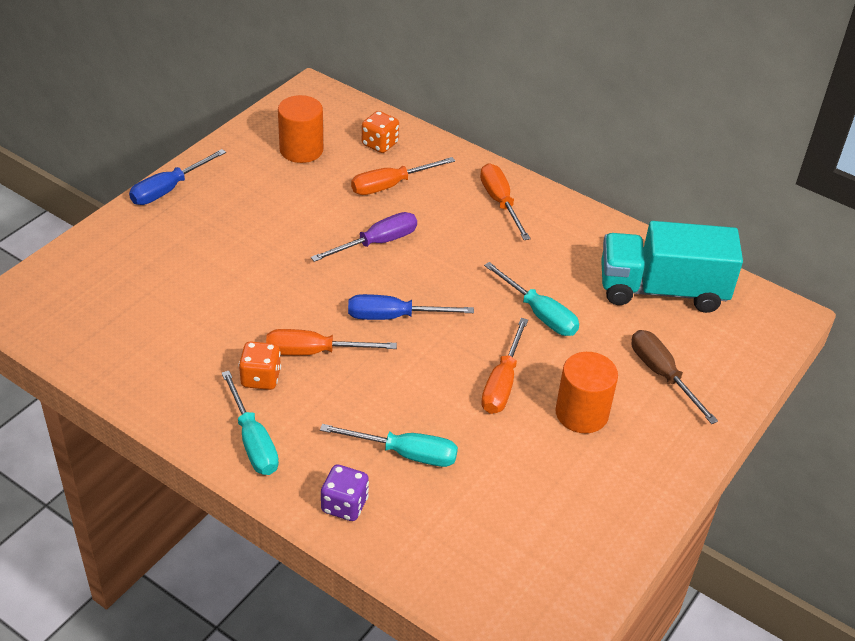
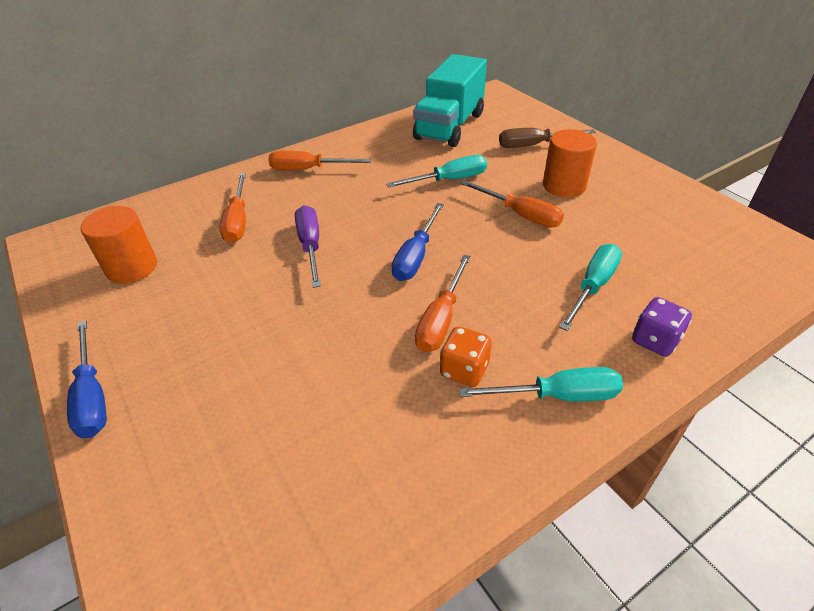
camera: 65 degrees left, 0 degrees up
orange dice [362,111,399,153] -> none

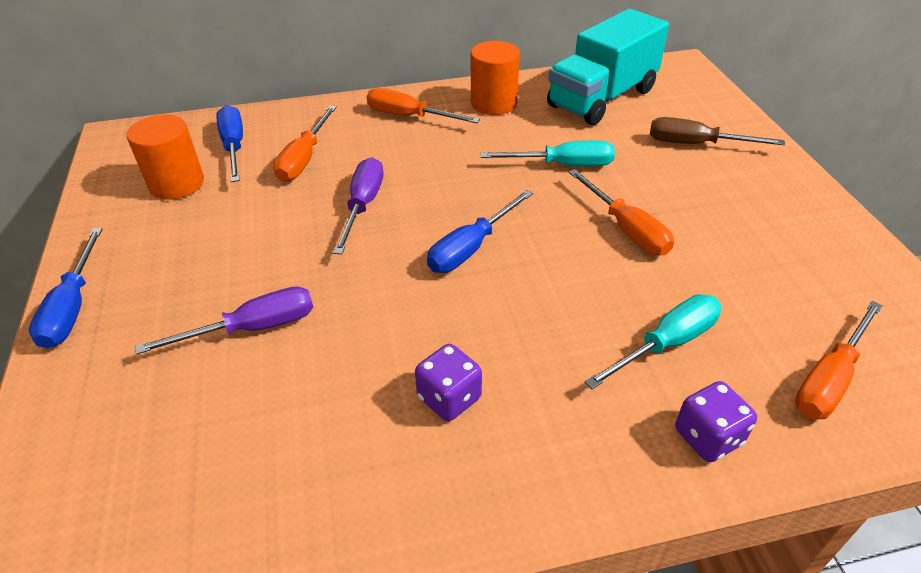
camera: 20 degrees right, 0 degrees up
orange screwdriver [415,255,471,352] -> orange screwdriver moved to [795,301,883,420]
orange dice [440,326,492,387] -> purple dice [415,344,482,421]
turquoise screwdriver [459,367,623,401] -> none
orange cylinder [543,129,597,197] -> orange cylinder moved to [471,41,520,115]
none -> purple screwdriver [135,286,313,355]
none -> blue screwdriver [216,105,243,182]

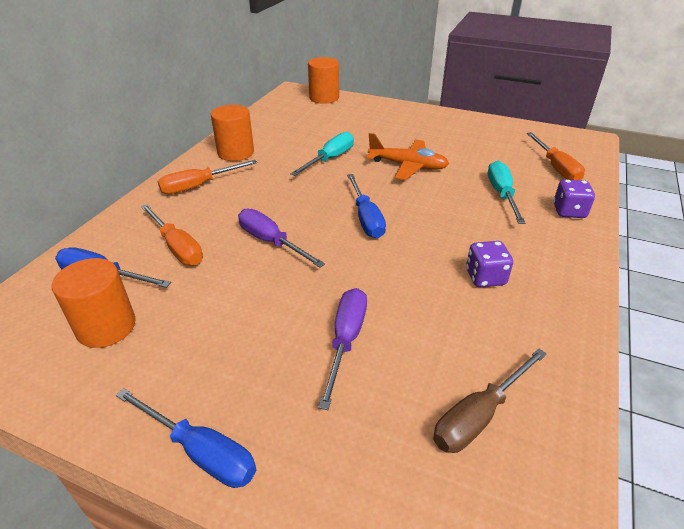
camera: 55 degrees left, 5 degrees down
turquoise truck [547,9,669,125] -> none
orange screwdriver [569,169,674,255] -> orange plane [367,133,449,180]
brown screwdriver [650,117,785,145] -> brown screwdriver moved to [433,349,547,453]
none -> orange cylinder [308,57,339,104]

